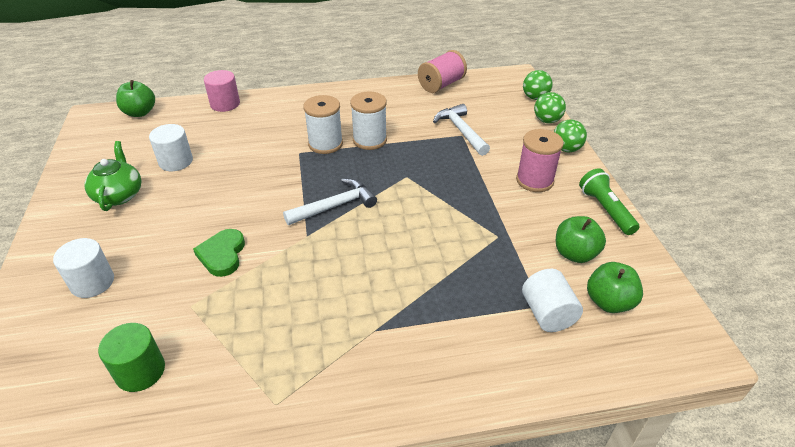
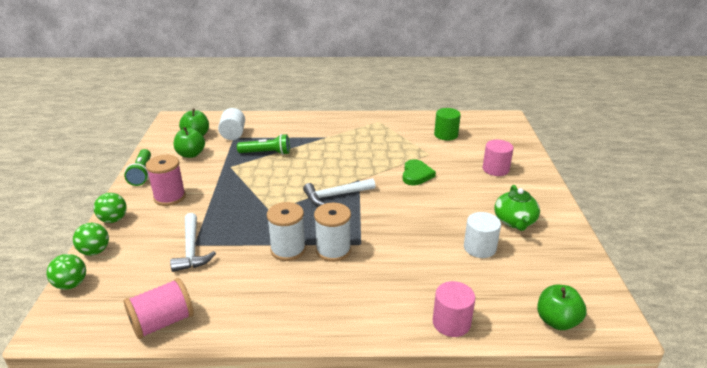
camera: 170 degrees left, 10 degrees down
white cylinder [53,238,114,298] -> pink cylinder [483,140,514,176]
none -> green flashlight [237,134,290,155]

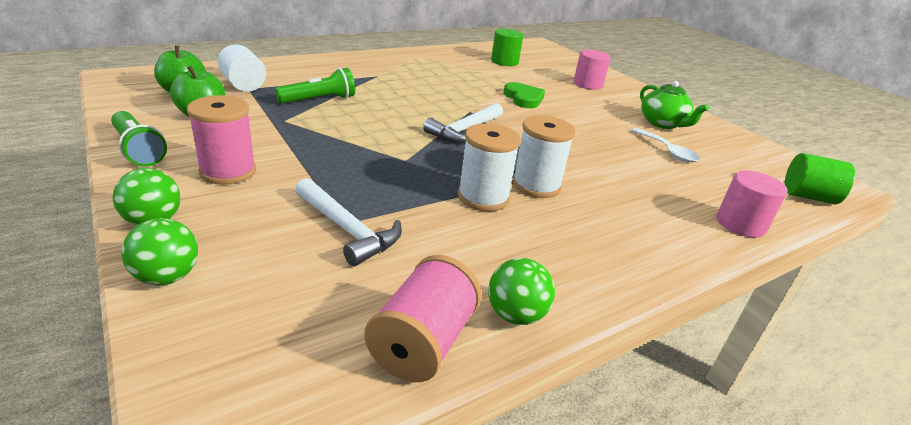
camera: 35 degrees left, 0 degrees up
green ball [46,254,86,290] -> green ball moved to [488,258,555,325]
white cylinder [464,212,501,258] -> white spoon [631,128,700,162]
green apple [537,285,587,330] -> green cylinder [784,153,855,204]

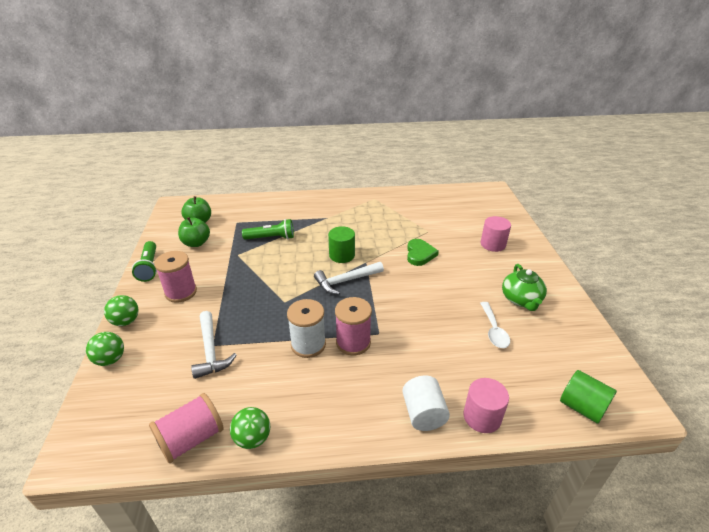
camera: 30 degrees right, 5 degrees up
white cylinder [218,44,266,92] -> white cylinder moved to [402,375,450,431]
green cylinder [491,29,523,66] -> green cylinder moved to [328,226,355,263]
white spool [512,115,576,198] -> pink spool [335,297,372,355]

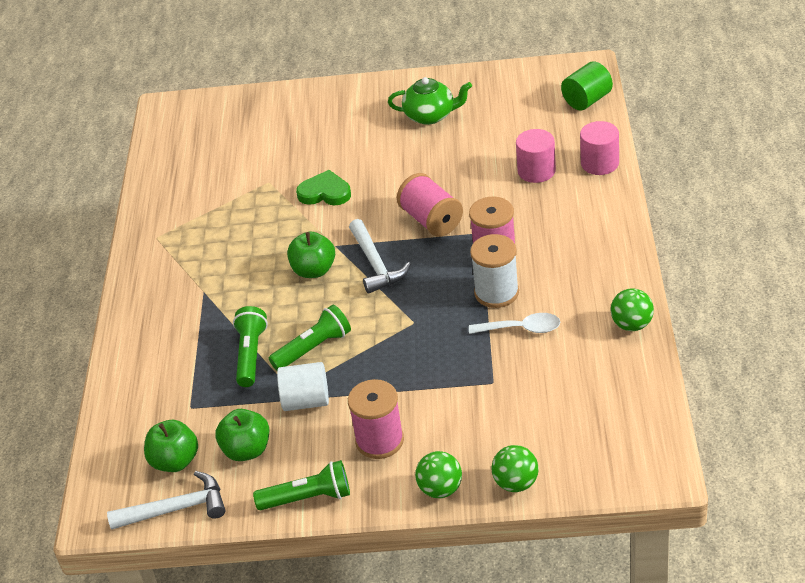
camera: 80 degrees left, 5 degrees up
pink spool [149,393,224,463] -> pink spool moved to [397,173,463,237]
white hammer [191,311,237,379] -> white hammer moved to [107,471,225,530]
green cylinder [328,226,355,263] -> green apple [287,232,335,278]
white cylinder [402,375,450,431] -> white cylinder moved to [277,362,329,411]
white spoon [480,302,510,348] -> white spoon moved to [469,313,560,334]
pink cylinder [481,216,511,252] -> pink cylinder moved to [516,129,556,183]
none -> green flashlight [269,305,351,370]

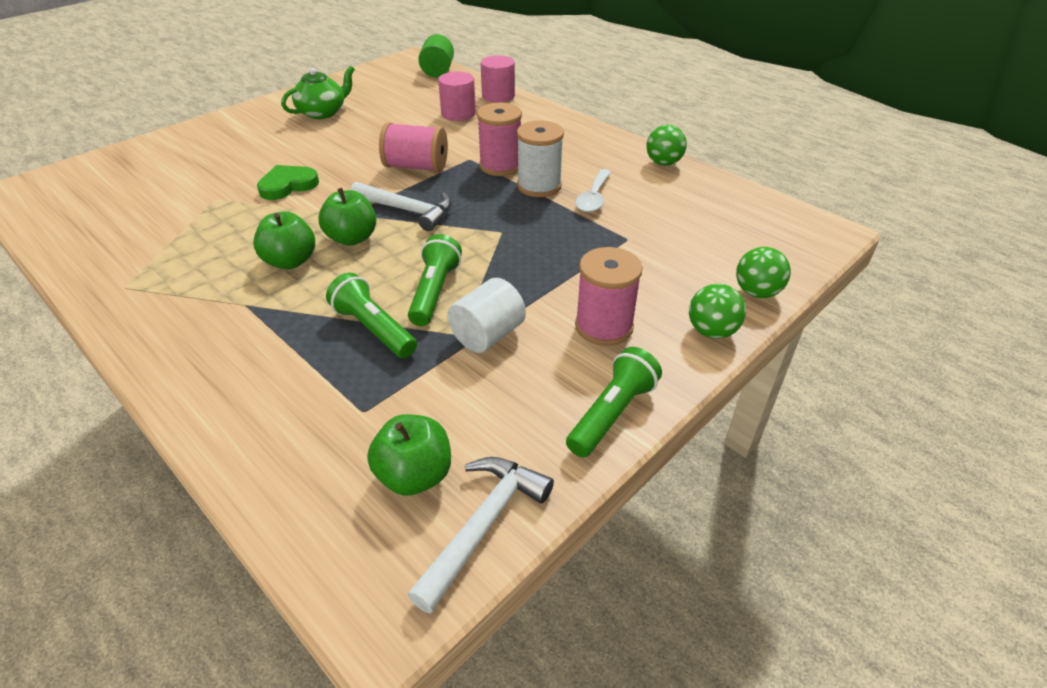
camera: 50 degrees left, 0 degrees up
green apple [215,409,269,461] -> green apple moved to [253,212,315,269]
white spoon [469,313,560,334] -> white spoon turned 150 degrees clockwise [575,169,611,212]

